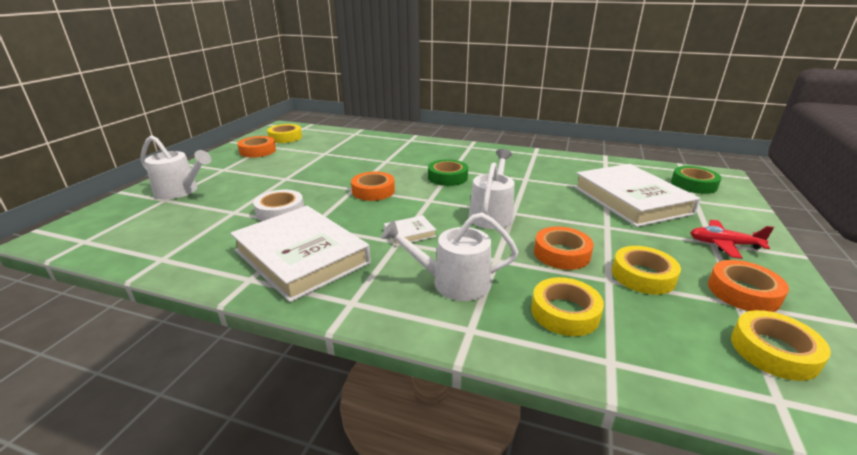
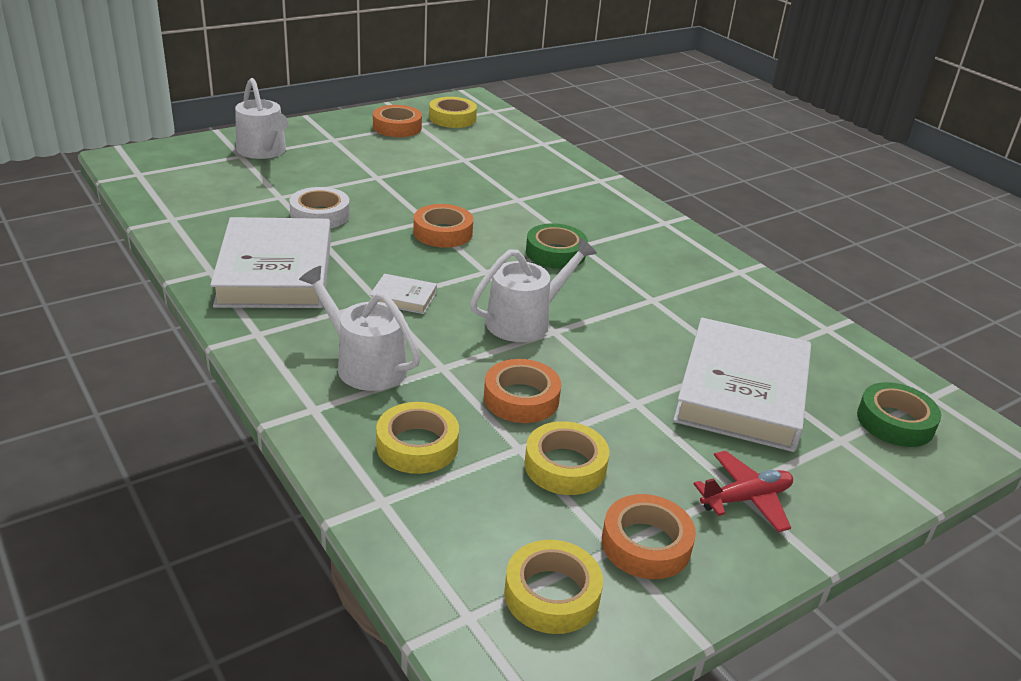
camera: 35 degrees right, 5 degrees up
red plane [690,220,774,259] -> red plane turned 105 degrees clockwise [694,451,793,532]

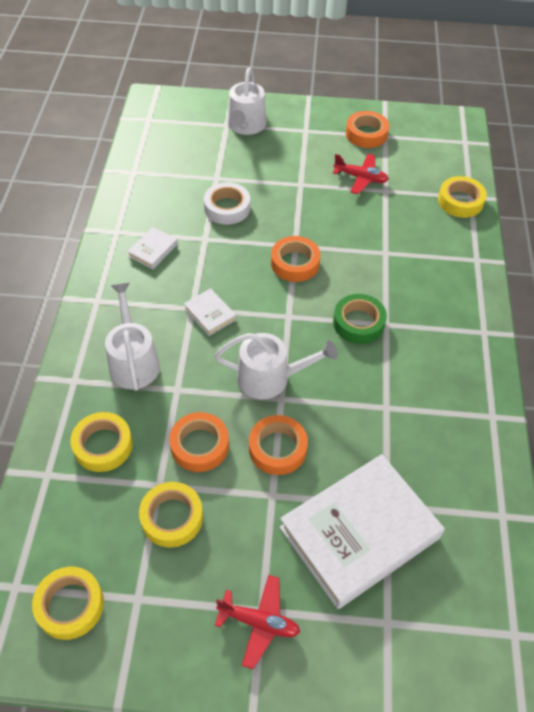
camera: 40 degrees right, 20 degrees up
white book [210,217,331,308] -> white book [127,227,178,269], size x0.41
yellow tape [429,97,477,128] -> yellow tape moved to [438,176,487,218]
orange tape [602,494,696,579] -> orange tape moved to [249,415,308,475]
green tape [857,382,941,447] -> none
none -> red plane [333,154,389,194]

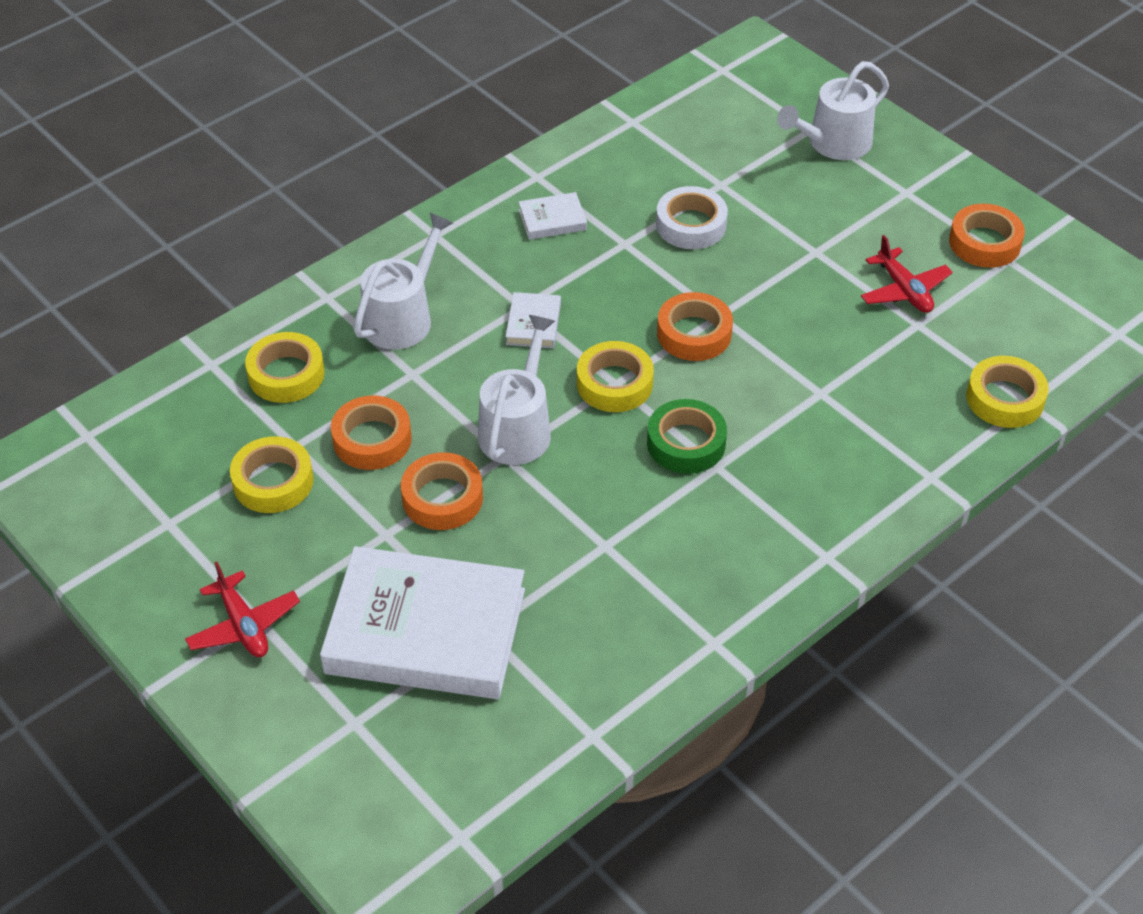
camera: 45 degrees right, 5 degrees down
yellow tape [32,567,104,640] -> yellow tape moved to [577,341,654,412]
white watering can [215,333,338,399] -> white watering can turned 120 degrees counterclockwise [478,315,555,465]

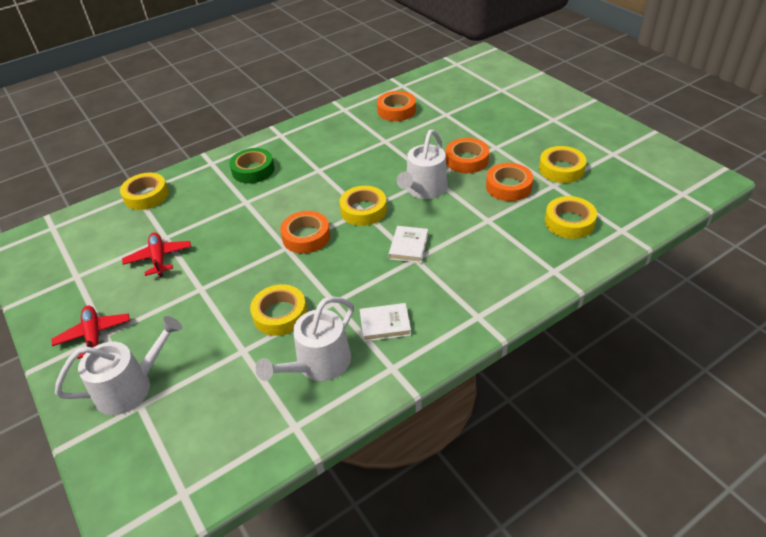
camera: 170 degrees left, 5 degrees down
red plane [185,562,300,657] -> red plane moved to [51,306,130,359]
white book [320,546,525,699] -> none
white watering can [353,213,453,349] -> white watering can moved to [256,296,354,381]
green tape [647,399,727,474] -> green tape moved to [229,148,275,183]
white tape [656,186,728,249] -> yellow tape [250,284,307,336]
orange tape [949,204,1025,268] -> orange tape moved to [377,91,416,121]

